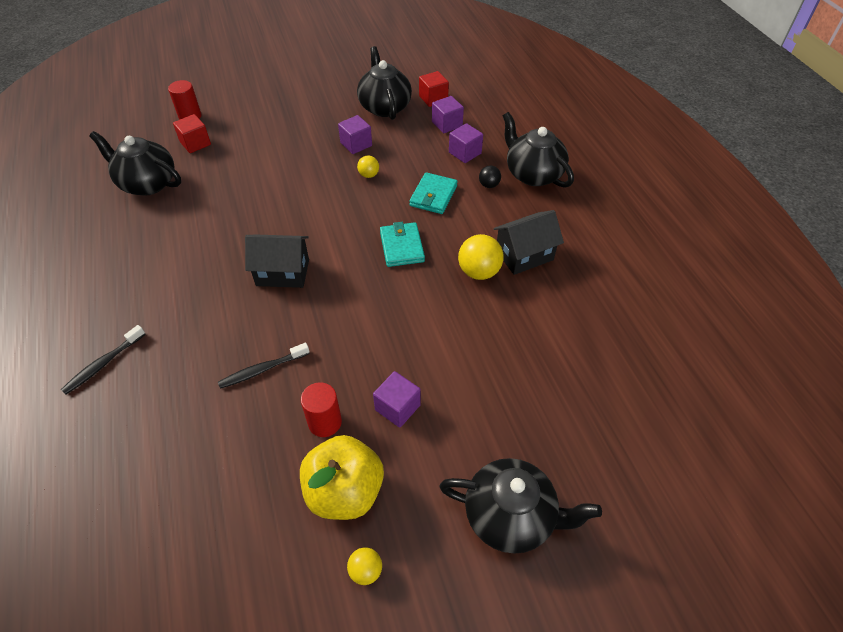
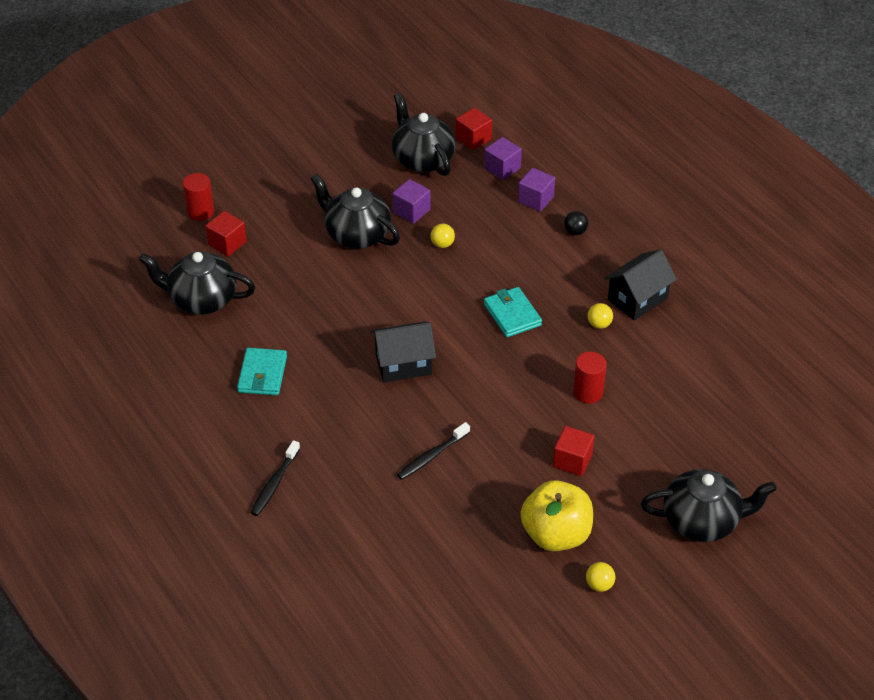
camera: 15 degrees left, 5 degrees down
red cylinder [301,382,342,437] -> red cylinder moved to [573,352,607,403]
purple cube [373,371,421,428] -> red cube [553,426,594,476]
turquoise wallet [409,172,458,214] -> turquoise wallet moved to [237,348,287,395]
yellow ball [458,234,503,280] -> yellow ball [588,303,613,329], size x0.56
black teapot [503,112,574,188] -> black teapot moved to [310,174,400,249]

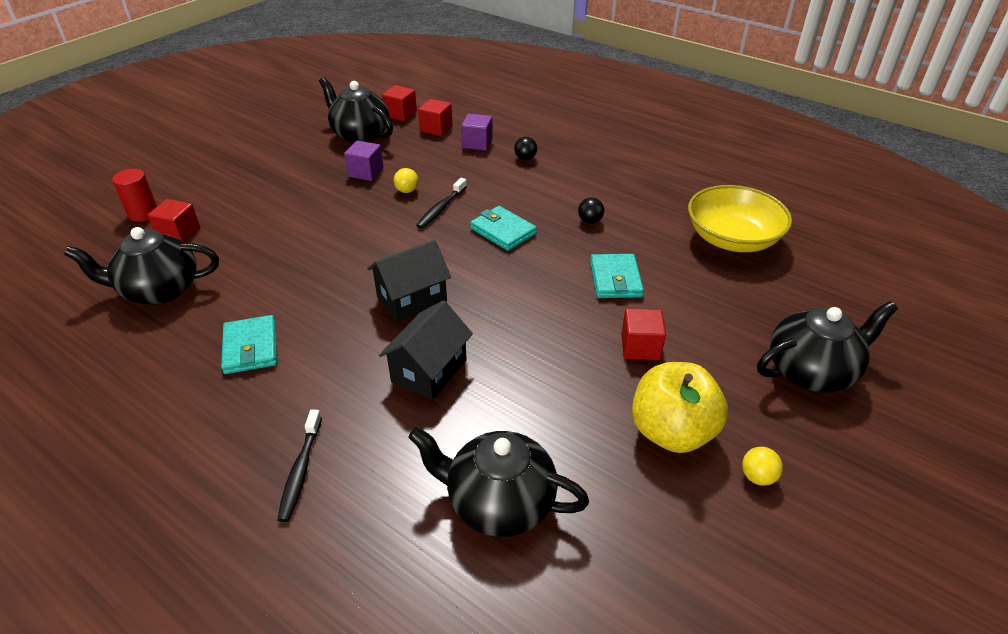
camera: 20 degrees left, 5 degrees down
black teapot [310,174,400,249] -> black teapot moved to [408,427,589,537]
black toothbrush [397,422,470,480] -> black toothbrush moved to [416,178,467,229]
purple cube [484,137,522,180] -> red cube [418,99,453,136]
red cylinder [573,352,607,403] -> turquoise wallet [590,254,644,298]
yellow ball [588,303,613,329] -> black ball [578,197,604,224]
black house [604,249,677,321] -> black house moved to [379,300,473,401]
none -> yellow bowl [688,185,792,252]

